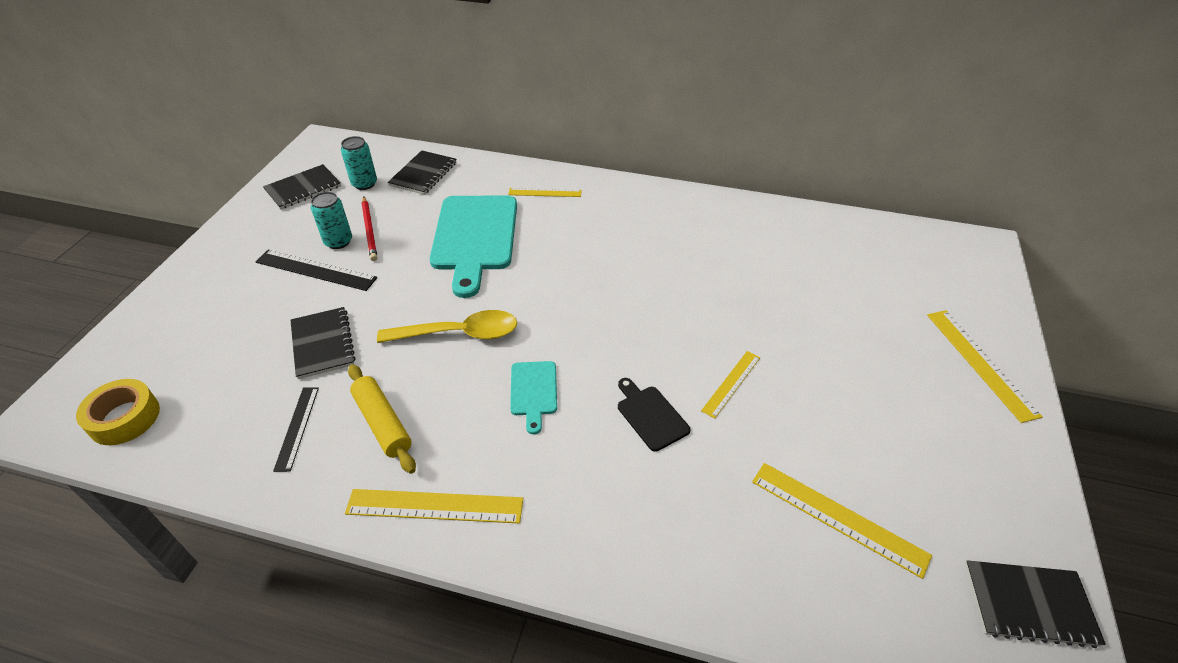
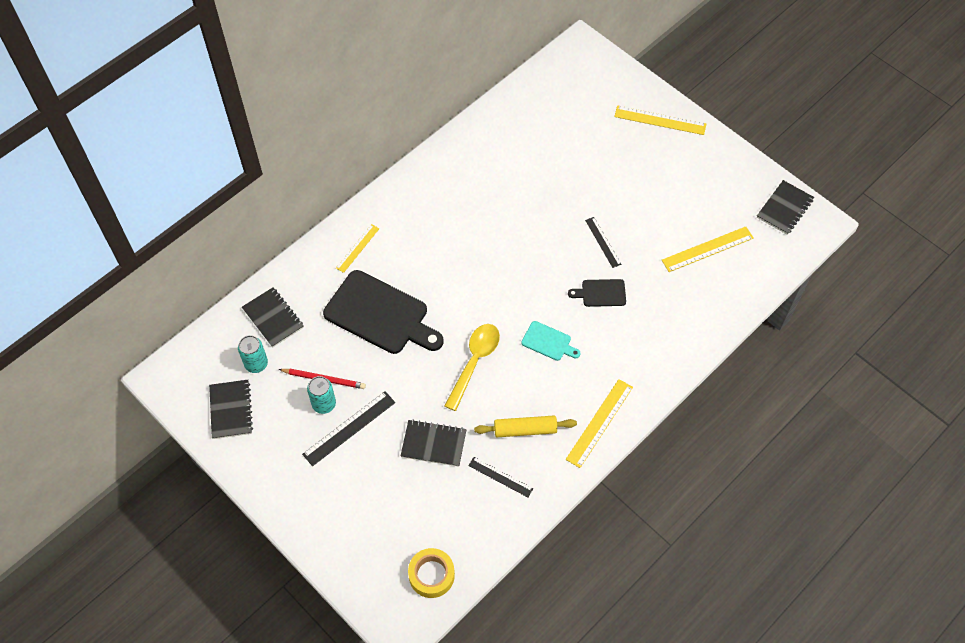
camera: 60 degrees left, 15 degrees up
turquoise cutting board [430,196,517,298] -> black cutting board [323,270,444,354]
yellow ruler [701,351,760,419] -> black ruler [585,217,621,268]

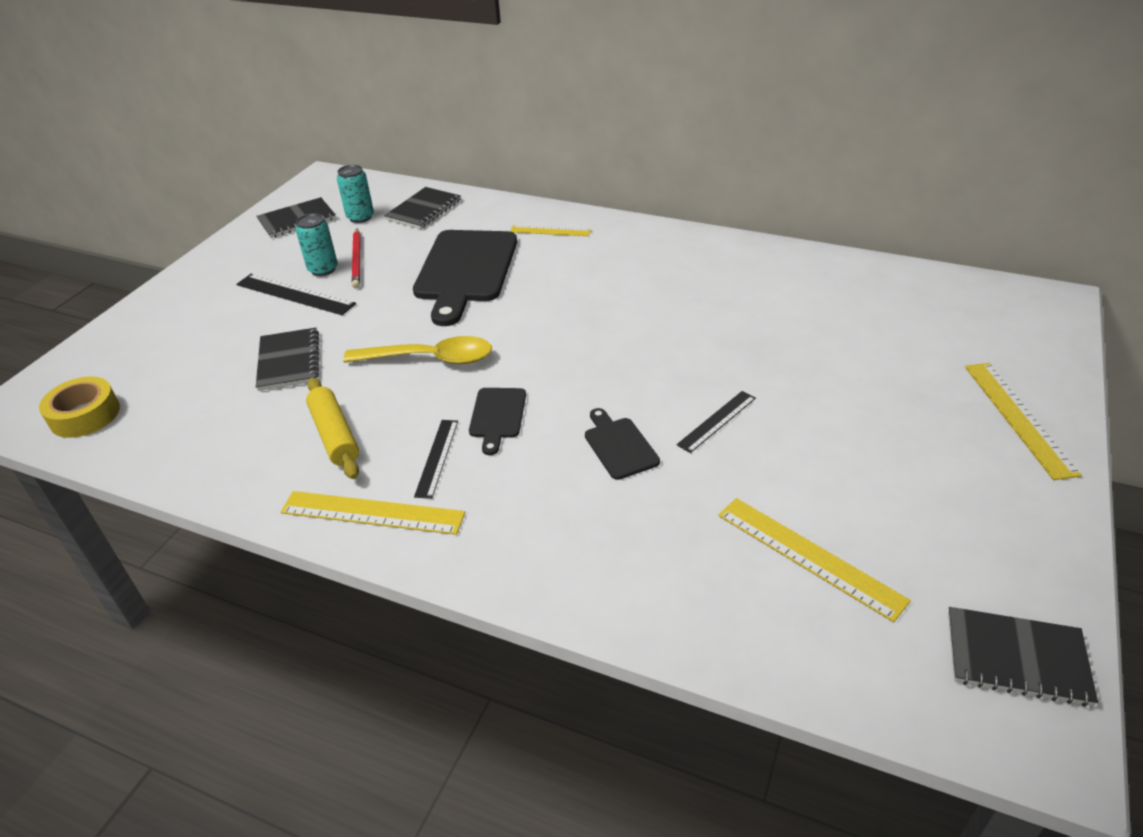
camera: 70 degrees right, 20 degrees down
black ruler [468,457,533,497] -> black ruler moved to [414,420,458,499]
turquoise cutting board [521,321,581,361] -> black cutting board [469,388,526,455]

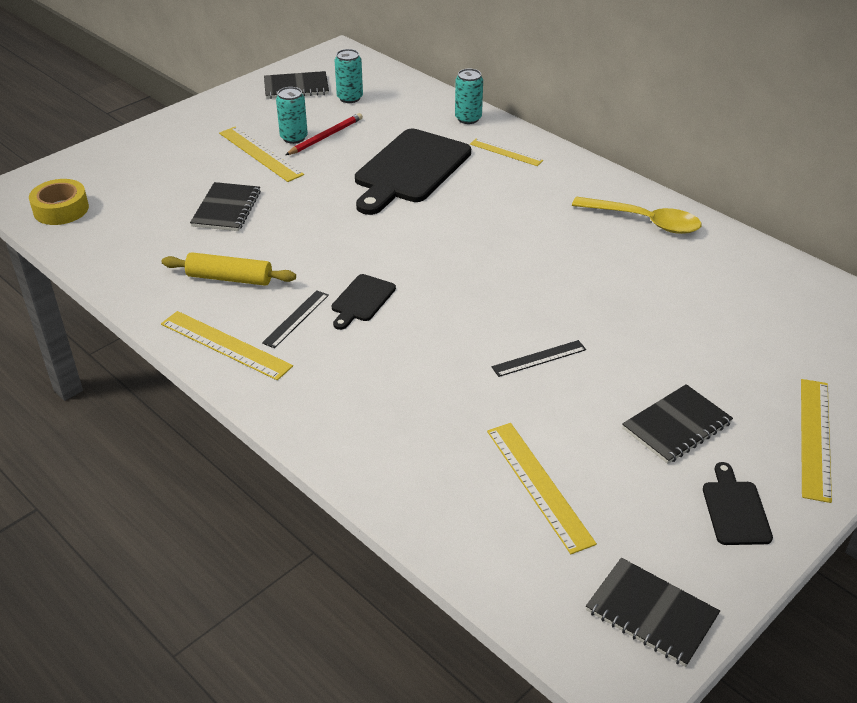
camera: 20 degrees right, 0 degrees up
black ruler [236,274,356,315] -> yellow ruler [219,127,304,182]
yellow rolling pin [306,377,359,479] -> yellow rolling pin turned 75 degrees counterclockwise [162,252,296,286]
yellow spoon [343,336,492,364] -> yellow spoon moved to [572,196,702,234]
red pencil [352,228,361,288] -> red pencil turned 150 degrees counterclockwise [285,113,363,155]
black notebook [384,187,461,229] -> black notebook moved to [622,384,733,464]
black cutting board [585,408,660,480] -> black cutting board moved to [703,462,773,545]
none -> turquoise can [455,69,483,124]

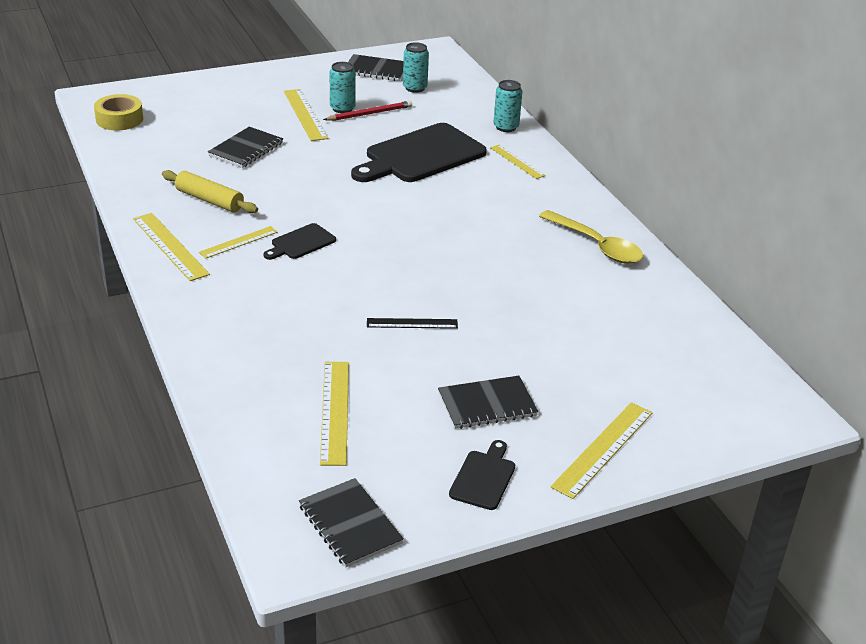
camera: 20 degrees right, 5 degrees down
black ruler [262,290,329,348] -> yellow ruler [199,226,278,259]

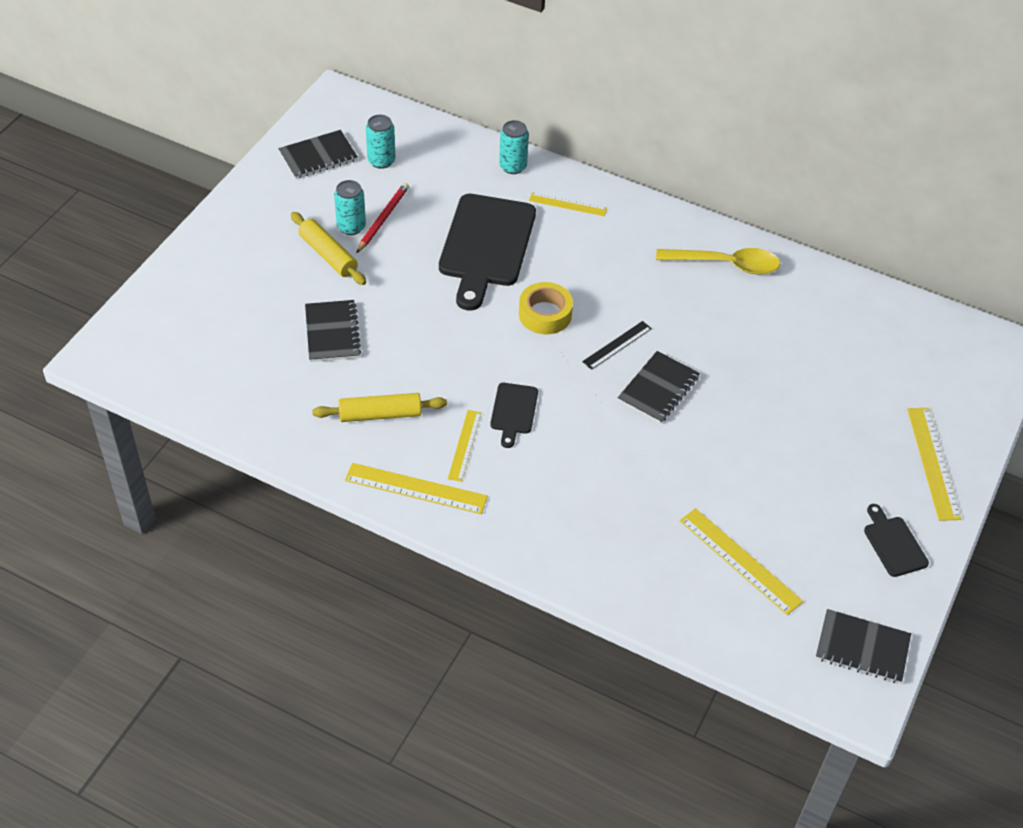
camera: 40 degrees left, 15 degrees up
yellow tape [94,94,143,131] -> yellow tape moved to [519,282,573,334]
yellow ruler [284,89,329,141] -> yellow rolling pin [291,212,366,285]
black ruler [367,318,458,329] -> black ruler moved to [582,321,652,370]
black notebook [438,376,538,429] -> black notebook moved to [618,351,700,424]

